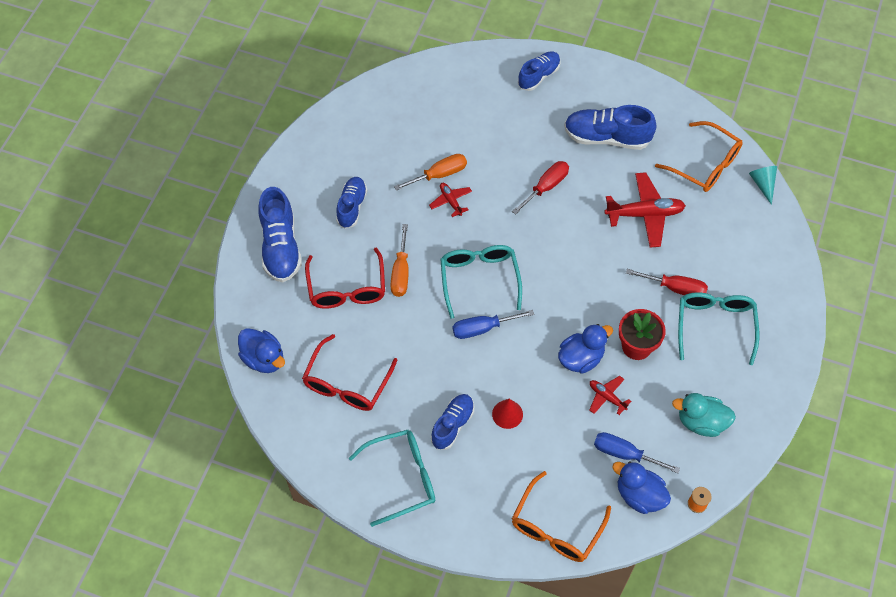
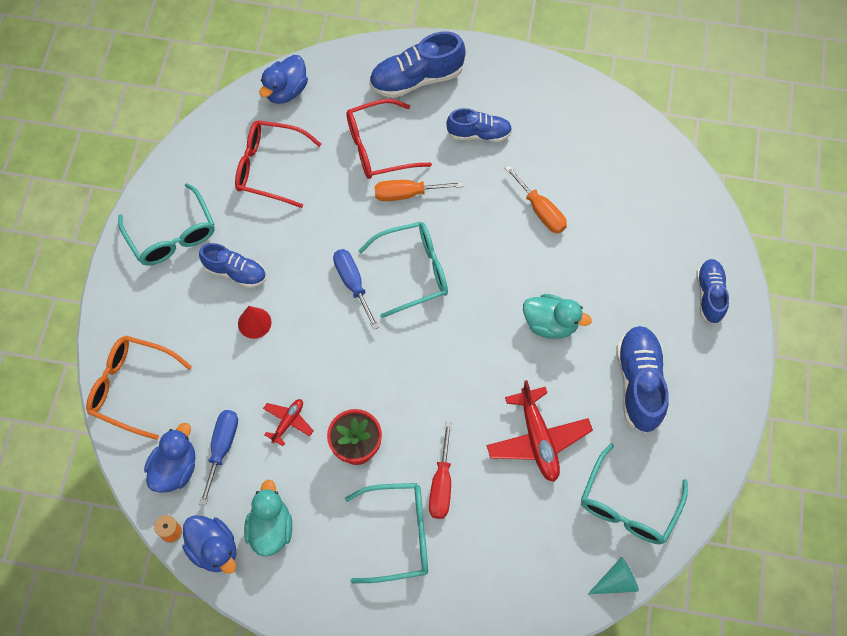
camera: 80 degrees right, 5 degrees up
red plane [429,183,472,217] -> none
red screwdriver [512,161,569,215] -> turquoise duck [523,294,592,339]
blue shoe [518,51,560,91] -> blue shoe turned 120 degrees counterclockwise [697,259,729,324]
blue duck [558,324,613,374] -> blue duck moved to [182,515,236,574]
orange glasses [655,121,743,192] -> turquoise glasses [581,443,688,545]

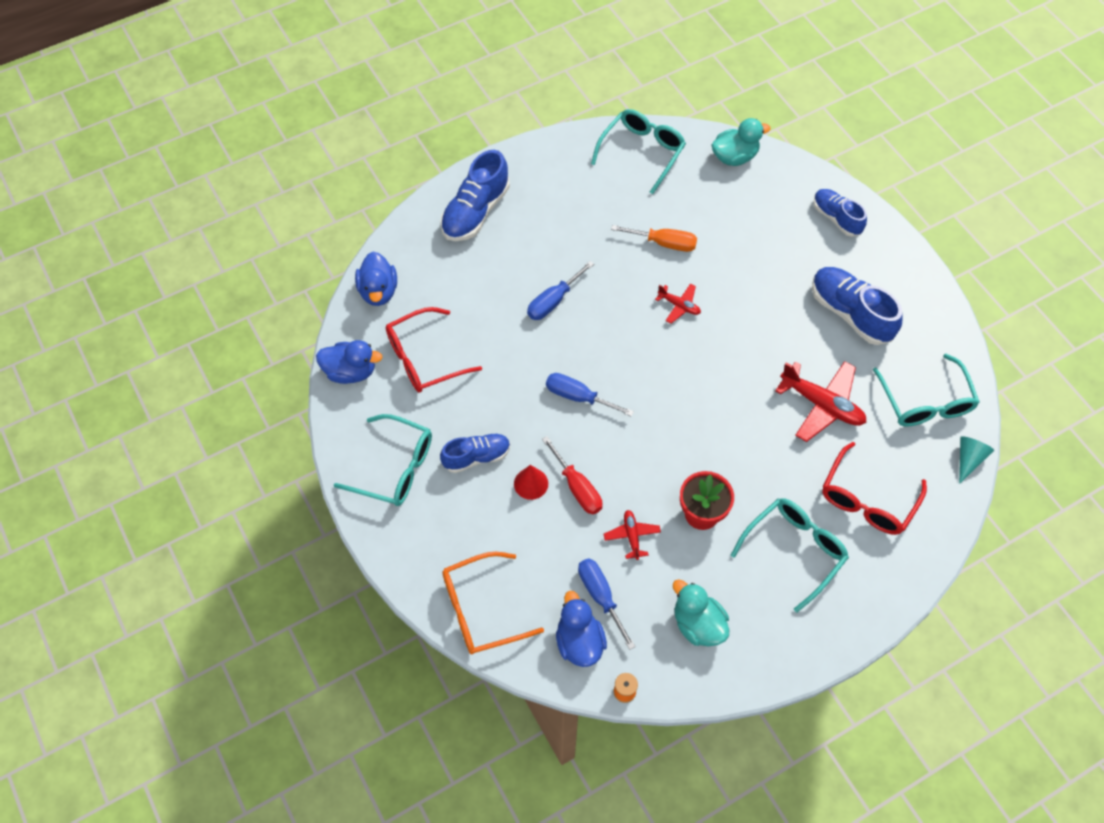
camera: 40 degrees left, 5 degrees down
blue duck [182,515,236,574] -> blue duck moved to [316,340,383,384]
red glasses [346,99,432,179] -> red glasses moved to [822,442,927,535]
turquoise glasses [358,222,448,318] -> turquoise glasses moved to [591,109,686,194]
orange screwdriver [374,180,463,201] -> blue screwdriver [527,261,594,320]
red screwdriver [429,422,452,519] -> red screwdriver moved to [542,436,602,514]
blue shoe [446,108,512,142] -> none
turquoise duck [523,294,592,339] -> turquoise duck moved to [712,118,771,166]
none -> red plane [655,284,701,324]

